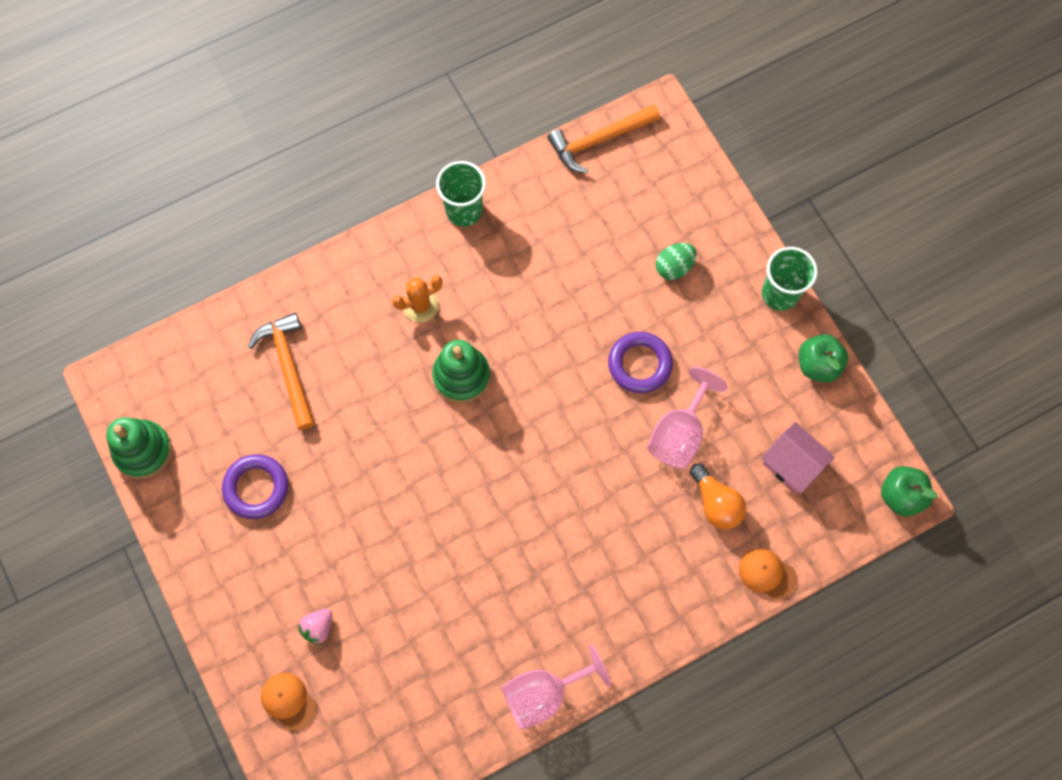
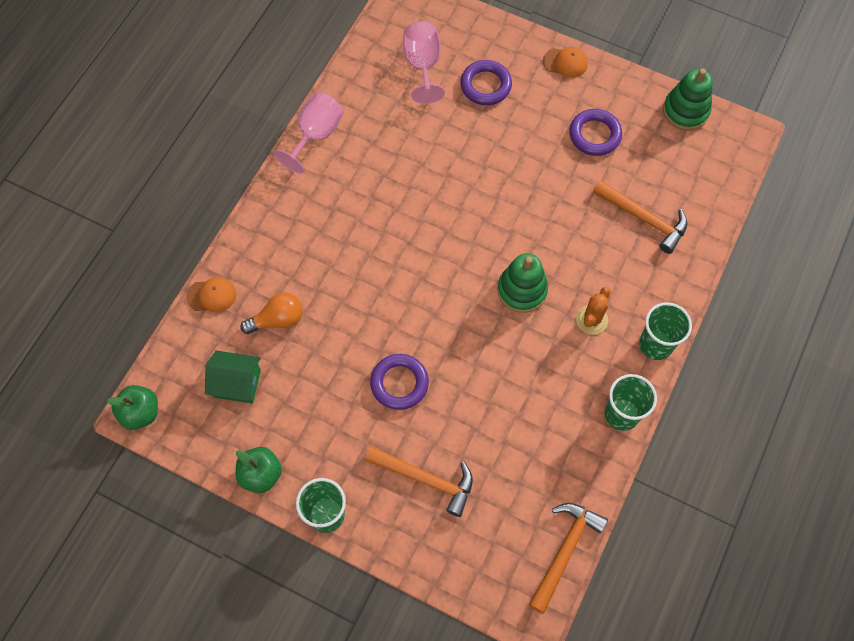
camera: 145 degrees right, 5 degrees down
orange cap [261,673,316,731] -> orange cap moved to [543,47,588,78]
pink strawberry [298,609,332,645] -> purple ring [460,60,512,105]
pink goblet [647,367,728,469] -> pink goblet moved to [403,21,445,104]
green egg [656,243,696,280] -> orange hammer [364,446,473,517]
orange light bulb [690,463,746,529] -> orange light bulb turned 135 degrees clockwise [240,293,303,334]
pink house [761,422,835,494] -> green house [205,350,261,403]
none -> green cup [639,302,692,360]

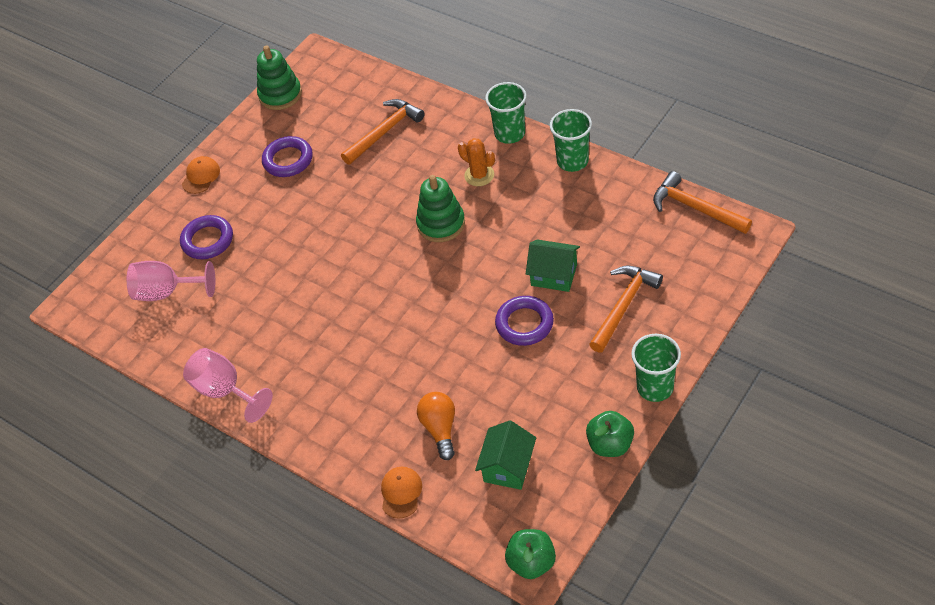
camera: 75 degrees left, 15 degrees down
none -> green house [526,240,580,292]

